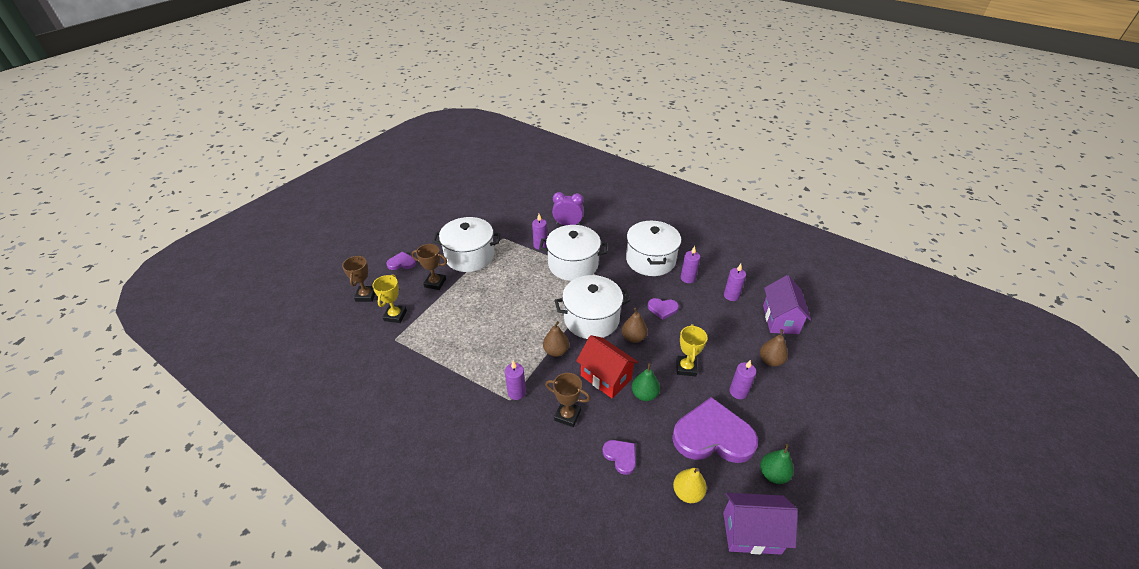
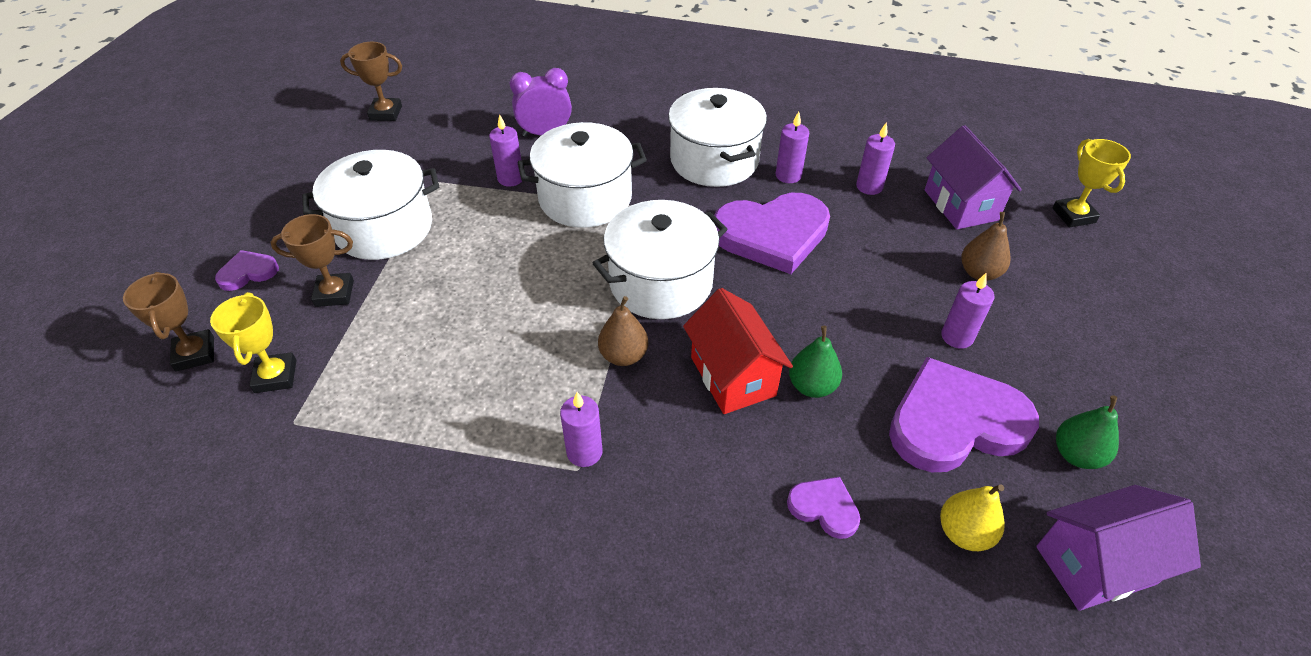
camera: 20 degrees left, 5 degrees up
brown trophy [545,373,590,427] -> brown trophy moved to [340,42,402,121]
red house [576,335,639,398] -> red house turned 45 degrees clockwise [683,288,793,414]
brown pear [622,307,648,343] -> none
purple heart [648,298,679,320] -> purple heart [714,193,830,274], size x2.16
yellow trophy [676,324,708,376] -> yellow trophy moved to [1053,139,1131,228]

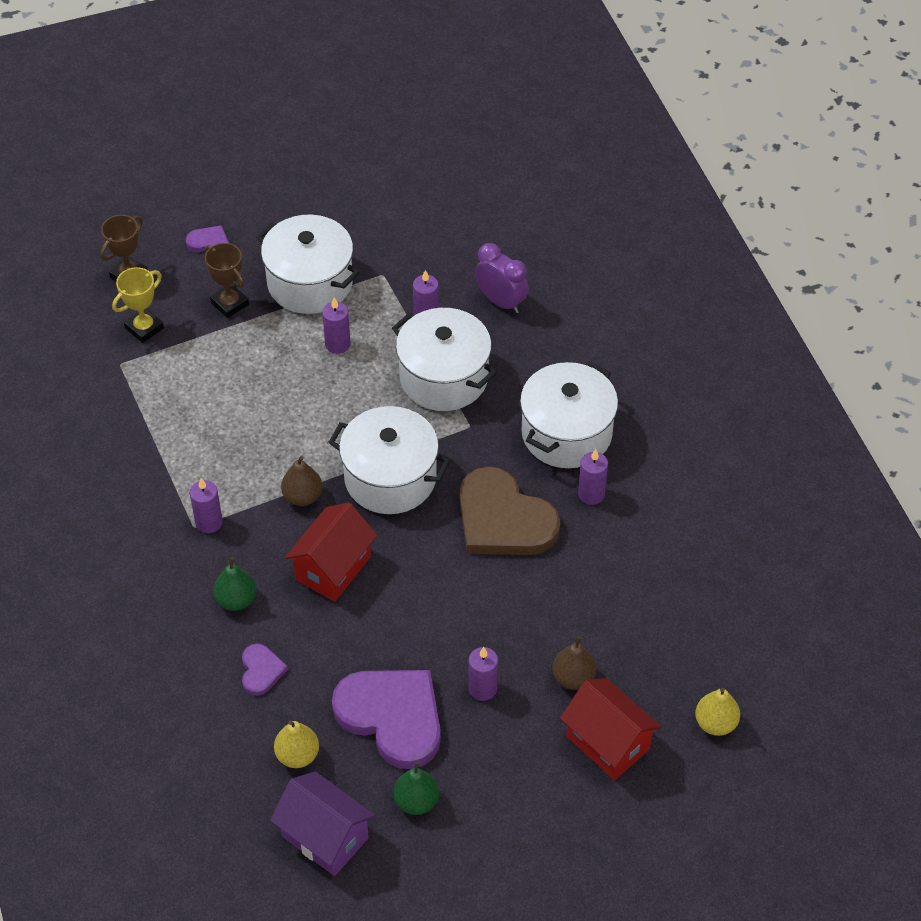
camera: 55 degrees right, 5 degrees up
brown trophy [340,42,402,121] -> none
purple heart [714,193,830,274] -> brown heart [459,467,560,555]
green pear [789,326,842,398] -> green pear moved to [214,557,257,611]
purple candle [856,122,895,195] -> purple candle moved to [322,297,351,354]
purple house [925,125,1022,229] -> none
yellow trophy [1053,139,1131,228] -> yellow pear [695,688,740,736]
none -> red house [560,678,661,780]

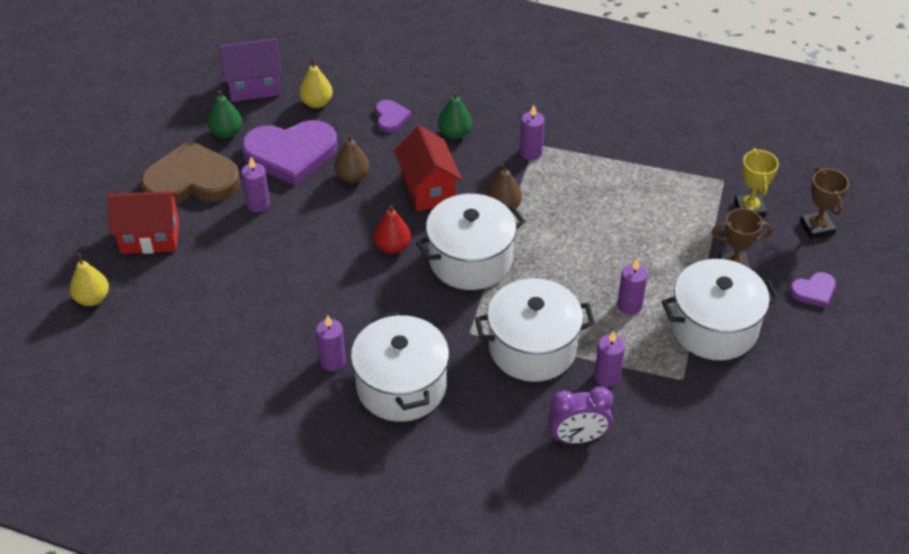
camera: 130 degrees right, 5 degrees down
purple heart [242,644,288,696] -> purple heart turned 135 degrees counterclockwise [375,100,411,133]
brown heart [459,467,560,555] -> brown heart moved to [140,139,240,204]
brown pear [552,636,596,690] -> brown pear moved to [334,134,369,183]
none -> red pear [374,205,411,254]

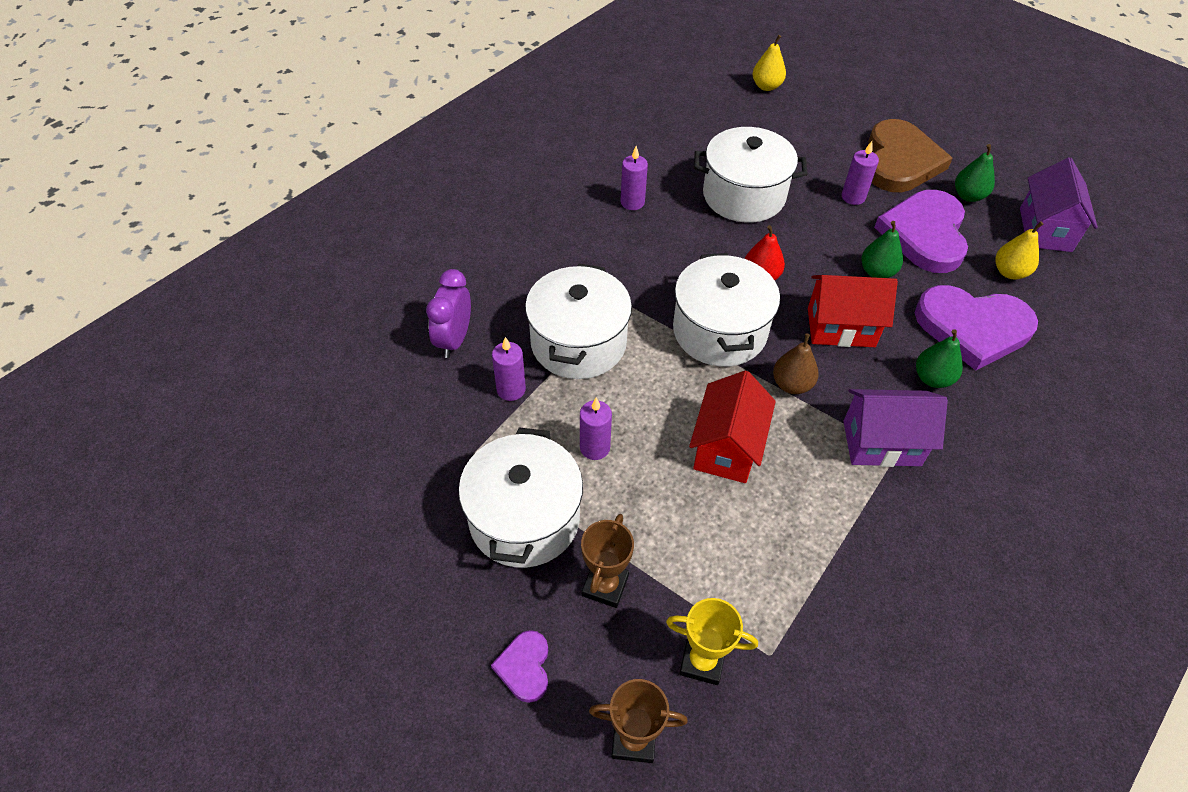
camera: 110 degrees right, 5 degrees up
red house [107,191,179,254] -> red house moved to [689,370,776,483]
brown pear [334,134,369,183] -> green pear [861,221,903,278]
white pot [351,311,449,422] -> white pot moved to [694,127,808,223]
purple heart [375,100,411,133] -> purple heart [915,285,1038,371], size x2.16
purple candle [520,105,545,160] -> purple house [843,389,948,467]

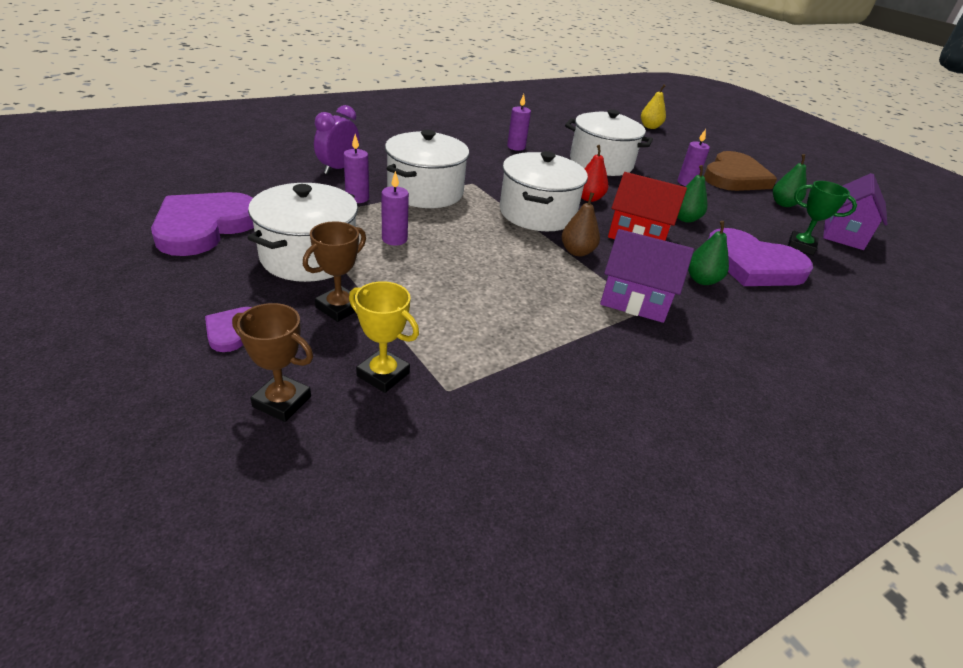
camera: 15 degrees right, 15 degrees down
red house [689,370,776,483] -> none
purple heart [874,190,968,273] -> purple heart moved to [151,192,254,256]
yellow pear [995,221,1044,279] -> green trophy [788,181,857,255]

